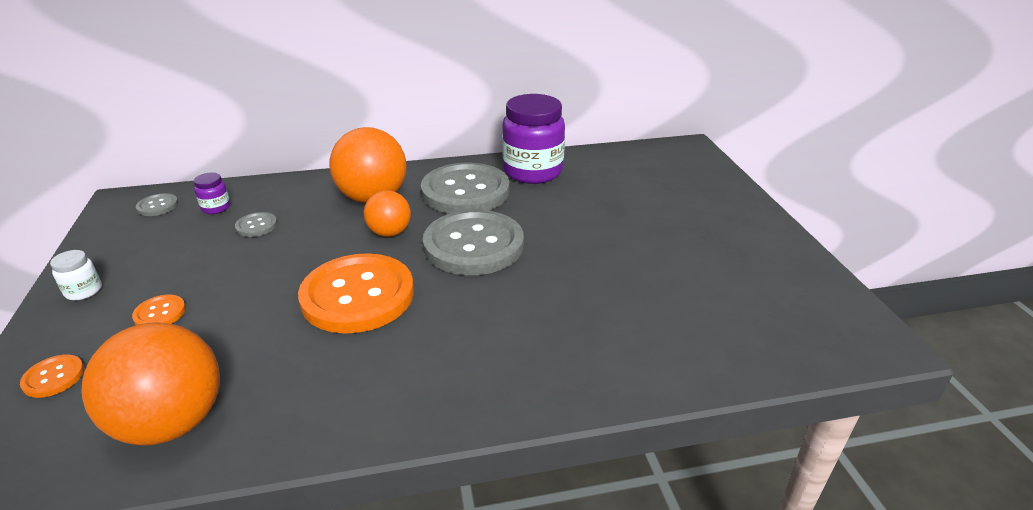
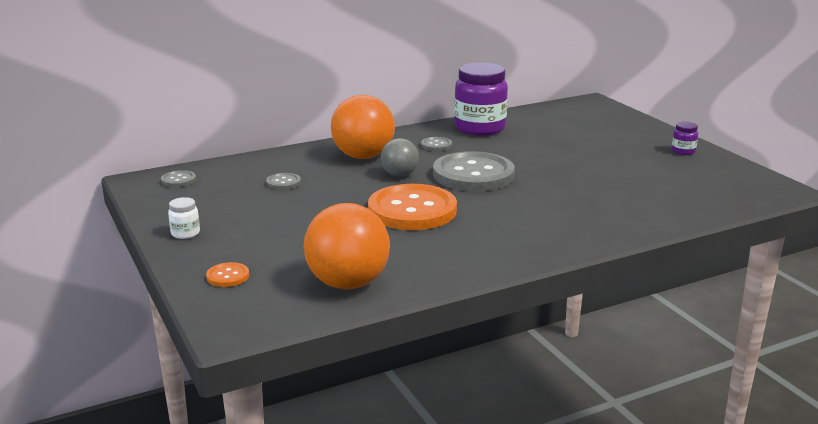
camera: 15 degrees left, 10 degrees down
orange button [132,295,186,325] -> none
purple jar [194,173,230,214] -> purple jar moved to [672,122,698,155]
orange ball [364,190,411,237] -> grey ball [381,138,419,177]
grey button [421,163,510,214] -> grey button [421,137,452,151], size x0.41

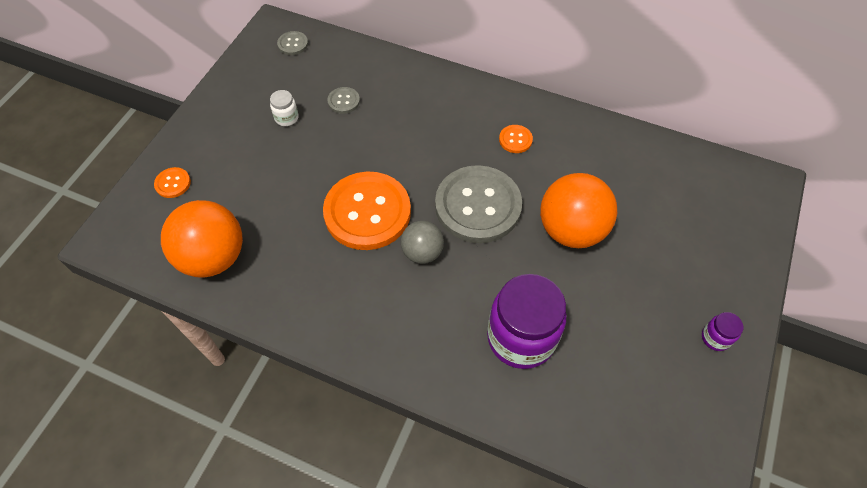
camera: 50 degrees right, 35 degrees up
white jar [168,197,200,239] -> white jar moved to [270,90,299,126]
orange ball [331,95,395,159] -> orange ball moved to [540,173,617,248]
grey ball [381,138,419,177] -> grey ball moved to [401,221,444,264]
grey button [421,137,452,151] -> orange button [499,125,533,153]
purple jar [454,62,508,136] -> purple jar moved to [487,274,566,369]

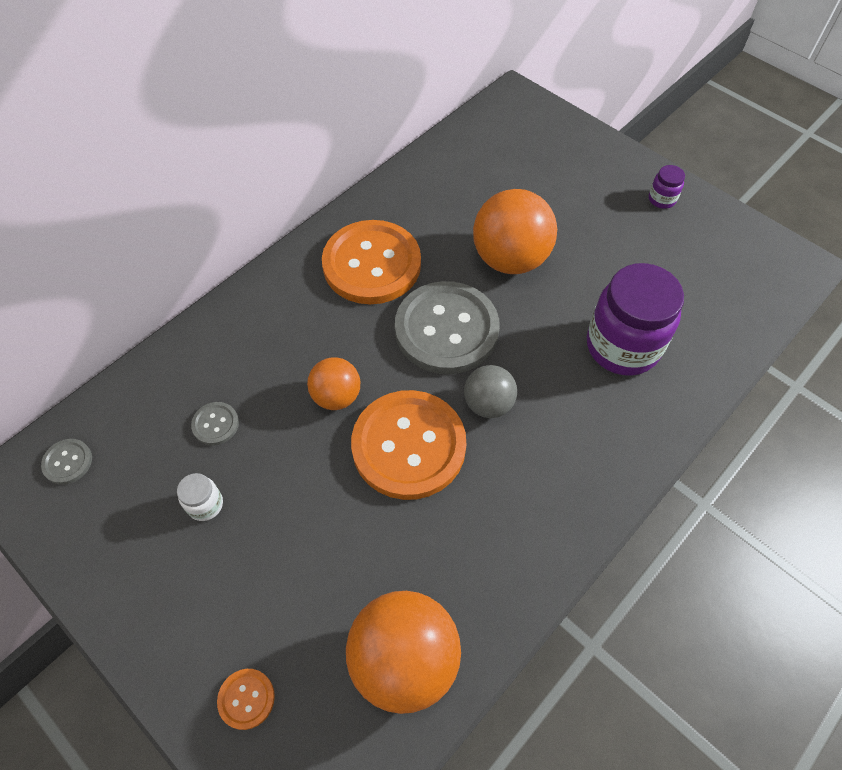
camera: 70 degrees left, 0 degrees up
orange button [499,125,533,153] -> orange button [322,220,421,304], size x2.43
none -> orange ball [307,357,360,410]

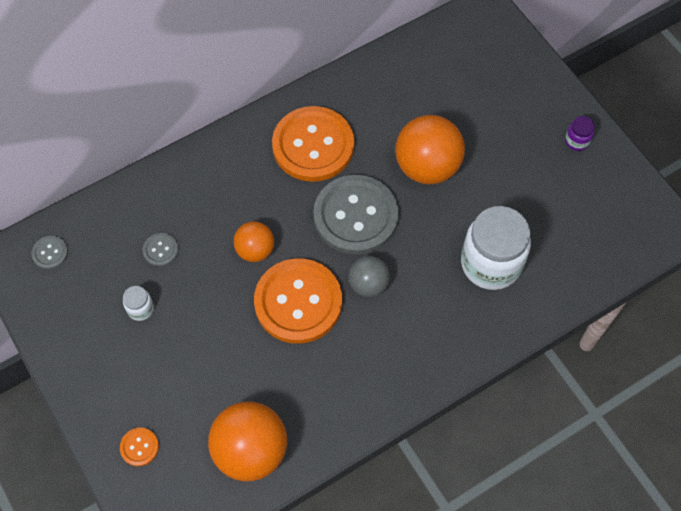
camera: 15 degrees right, 5 degrees up
purple jar [587,263,684,376] -> white jar [461,206,531,290]

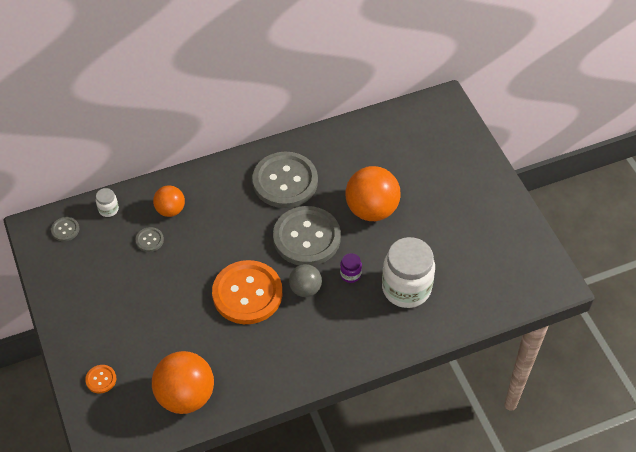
camera: 10 degrees right, 10 degrees down
white jar [123,286,154,321] -> white jar moved to [96,188,119,217]
orange ball [233,221,274,262] -> orange ball moved to [153,185,185,217]
orange button [272,106,354,182] -> grey button [252,152,318,208]
purple jar [565,116,595,151] -> purple jar moved to [340,253,362,283]

